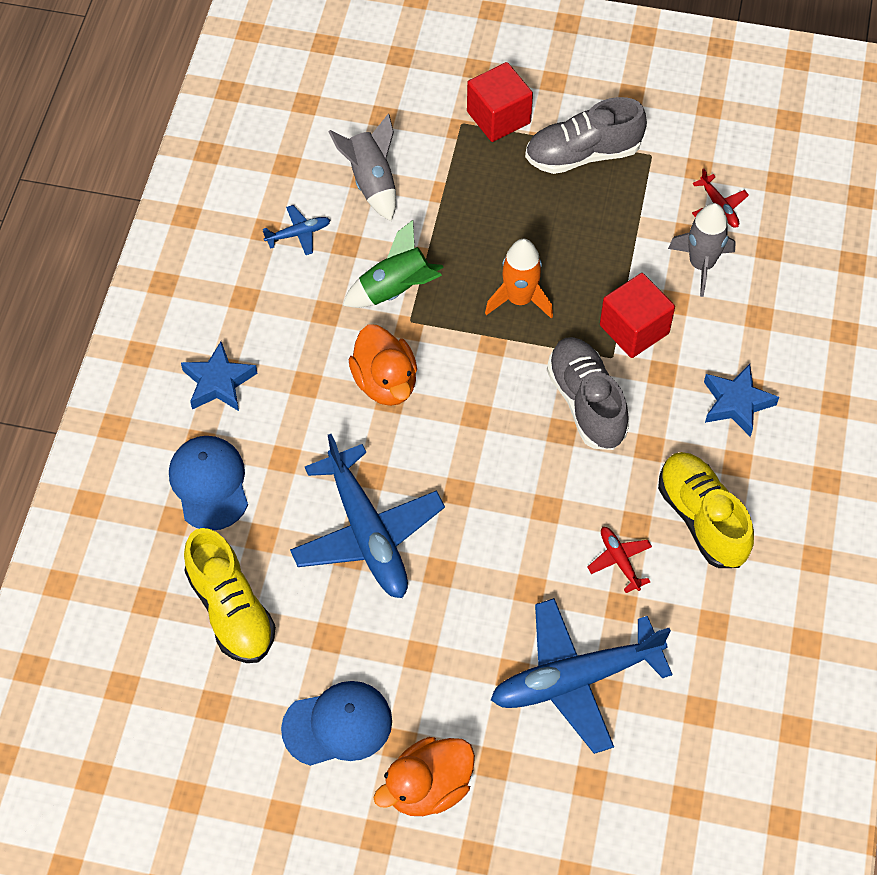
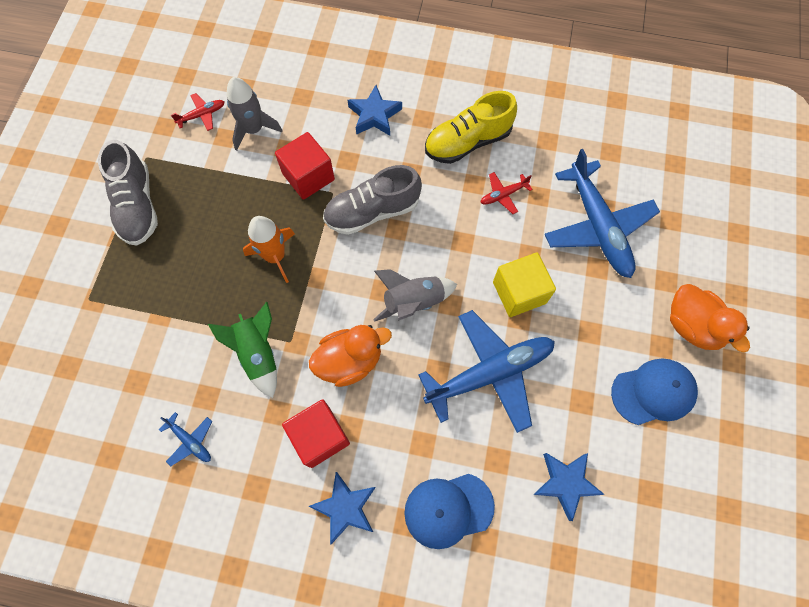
camera: 90 degrees left, 10 degrees up
yellow shoe [184,528,276,663] -> blue star [533,453,605,521]
blue plane [263,205,330,255] -> blue plane turned 150 degrees clockwise [159,412,212,466]
blue cap [281,681,392,766] -> blue cap turned 90 degrees clockwise [611,358,698,425]
grey rocket [328,113,396,221] -> grey rocket moved to [373,269,457,322]
red cube [467,62,533,142] -> red cube moved to [282,399,350,468]
none -> yellow cube [493,253,556,317]

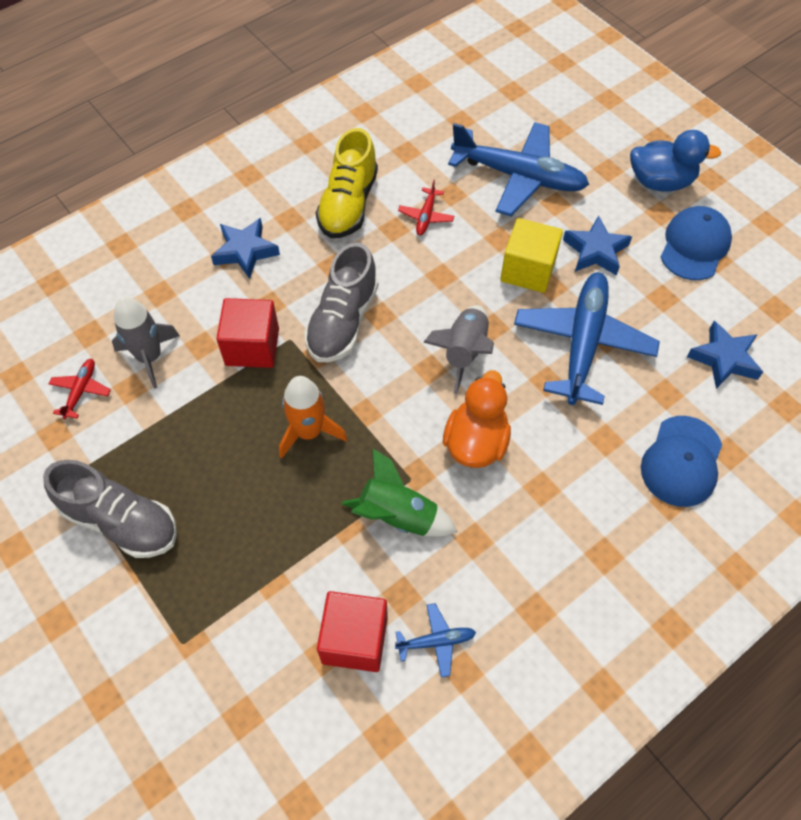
camera: 50 degrees left, 10 degrees down
red cube [282,399,350,468] -> red cube moved to [317,591,388,672]
blue star [308,472,376,545] -> blue star moved to [563,215,632,276]
orange duck [670,284,750,353] -> blue duck [630,130,721,192]

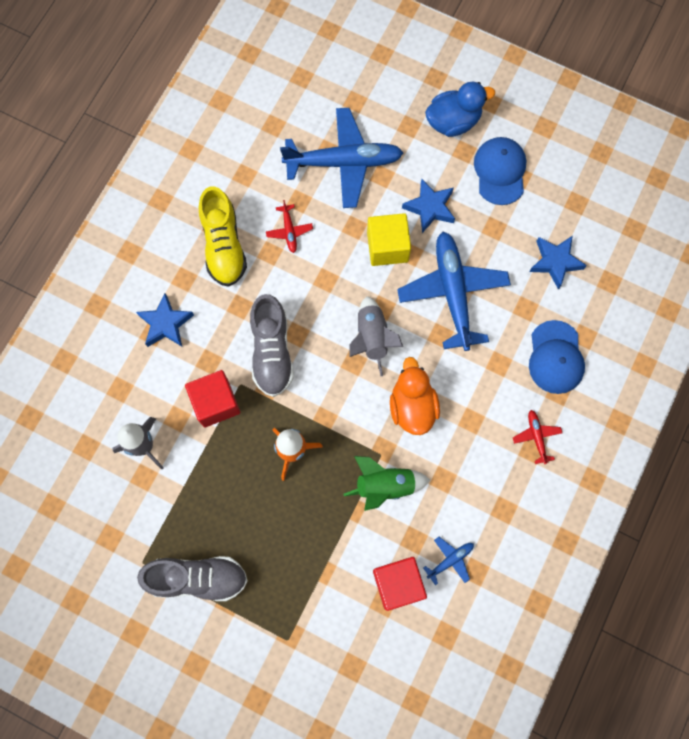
camera: 25 degrees left, 15 degrees up
red plane [49,359,111,419] -> red plane moved to [513,410,562,464]

